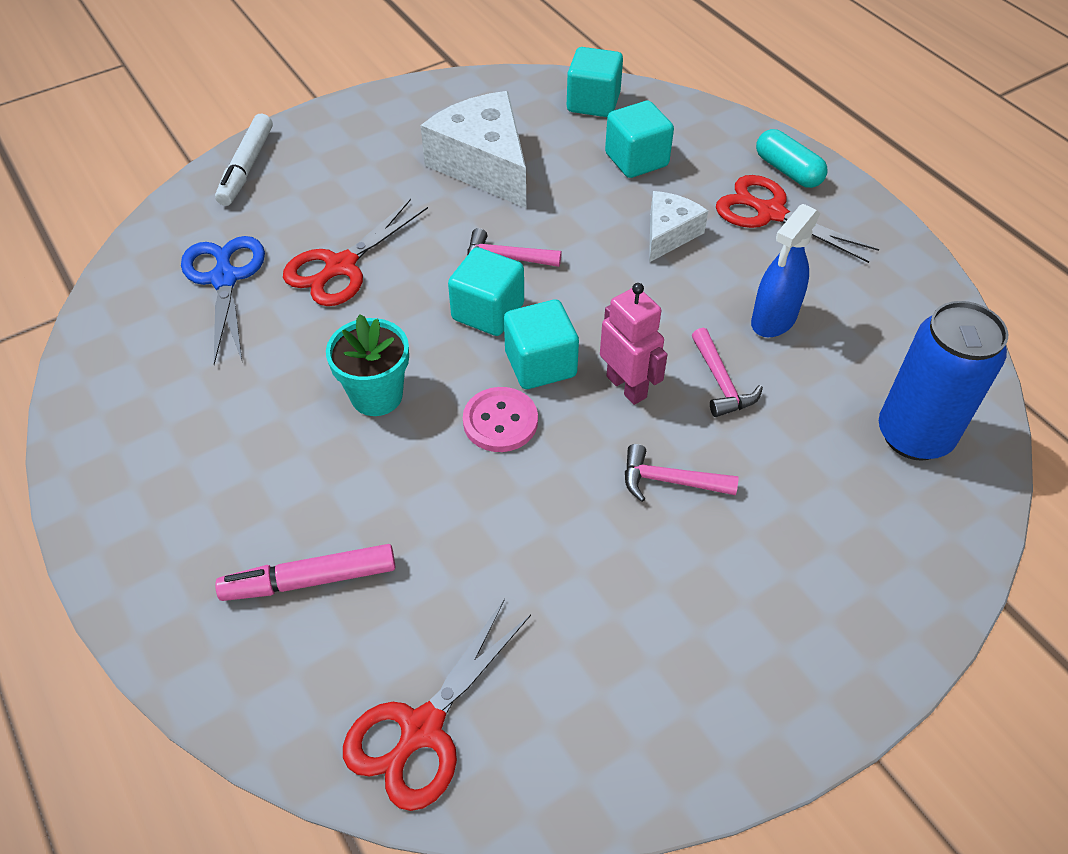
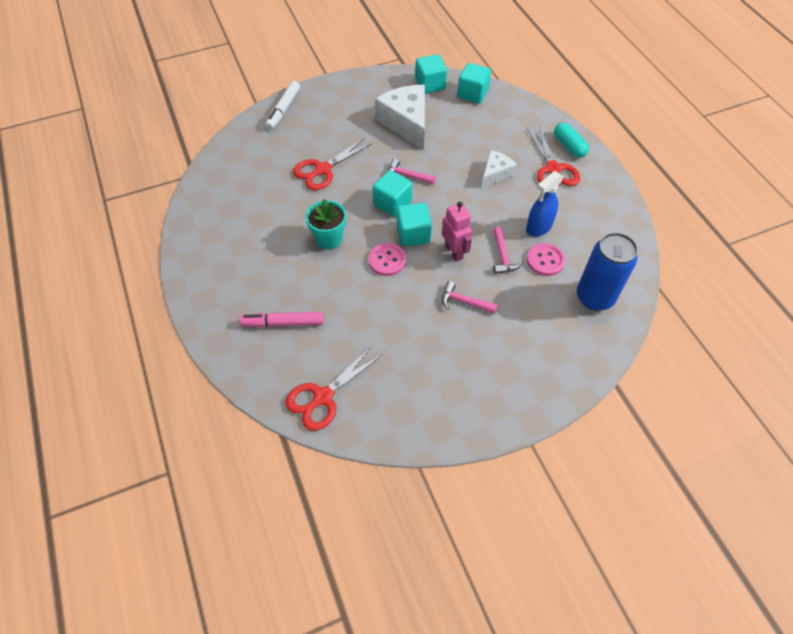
camera: 10 degrees right, 5 degrees up
blue scissors [181,236,265,365] -> none
turquoise cube [605,101,674,178] -> turquoise cube moved to [415,55,447,94]
red scissors [716,175,879,263] -> red scissors turned 150 degrees counterclockwise [527,126,580,187]
none -> pink button [527,243,565,276]

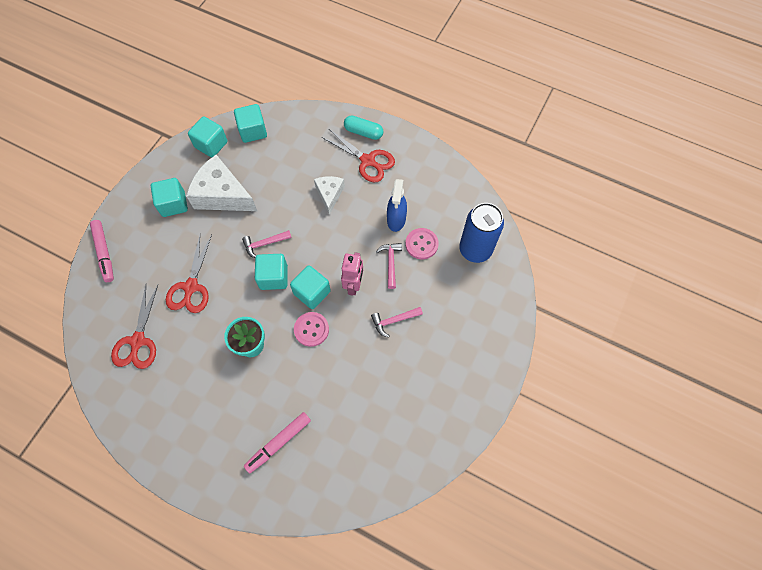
camera: 40 degrees left, 10 degrees up
white marker [265,81,300,130] -> pink marker [90,220,114,282]
red scissors [285,346,382,431] -> red scissors moved to [111,285,158,369]
pink robot [442,202,472,262] -> pink robot turned 75 degrees clockwise [341,253,363,295]
pink hammer [493,227,523,274] -> pink hammer turned 135 degrees counterclockwise [376,243,402,289]
none -> turquoise cube [151,178,188,217]

